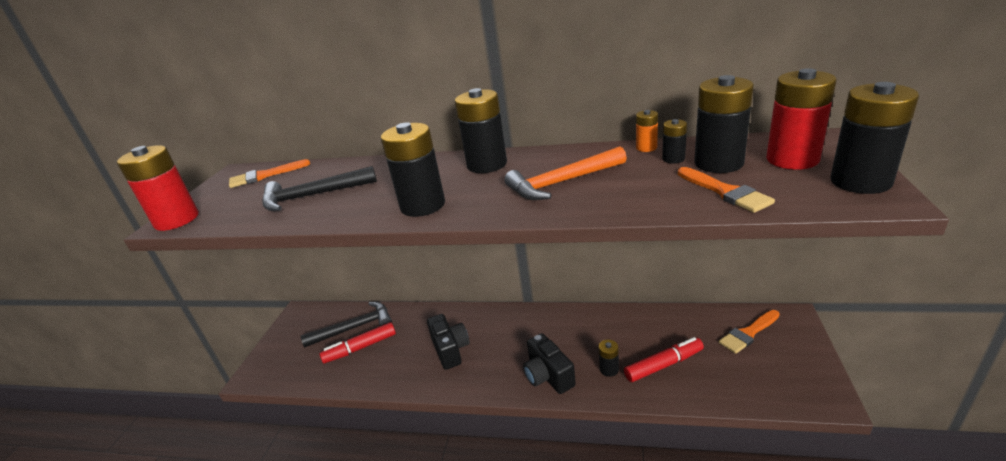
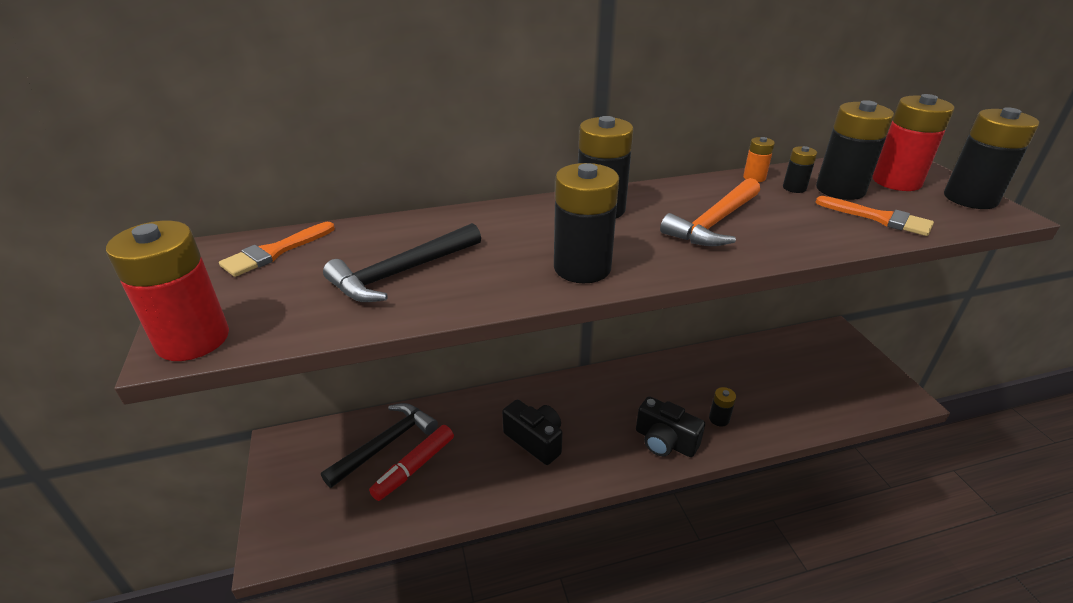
camera: 30 degrees left, 5 degrees up
red marker [624,337,704,382] -> none
orange brush [719,310,780,354] -> none

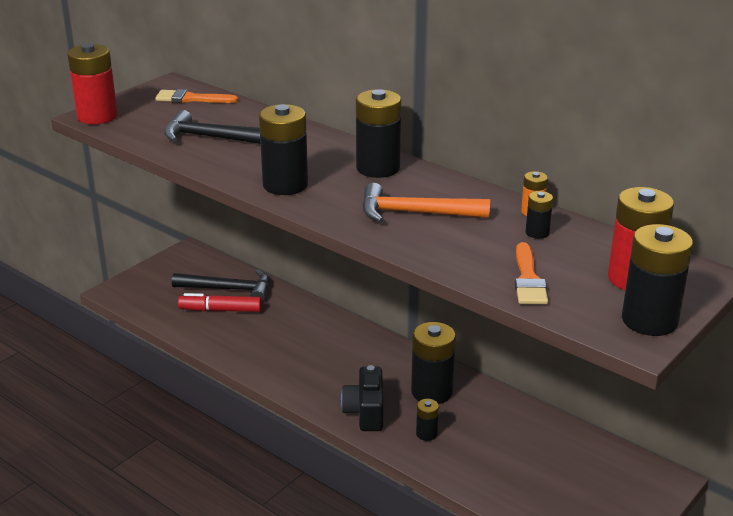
camera: 55 degrees right, 5 degrees down
black camera [502,399,563,465] -> none
black battery [816,100,894,200] -> black battery moved to [411,322,456,404]

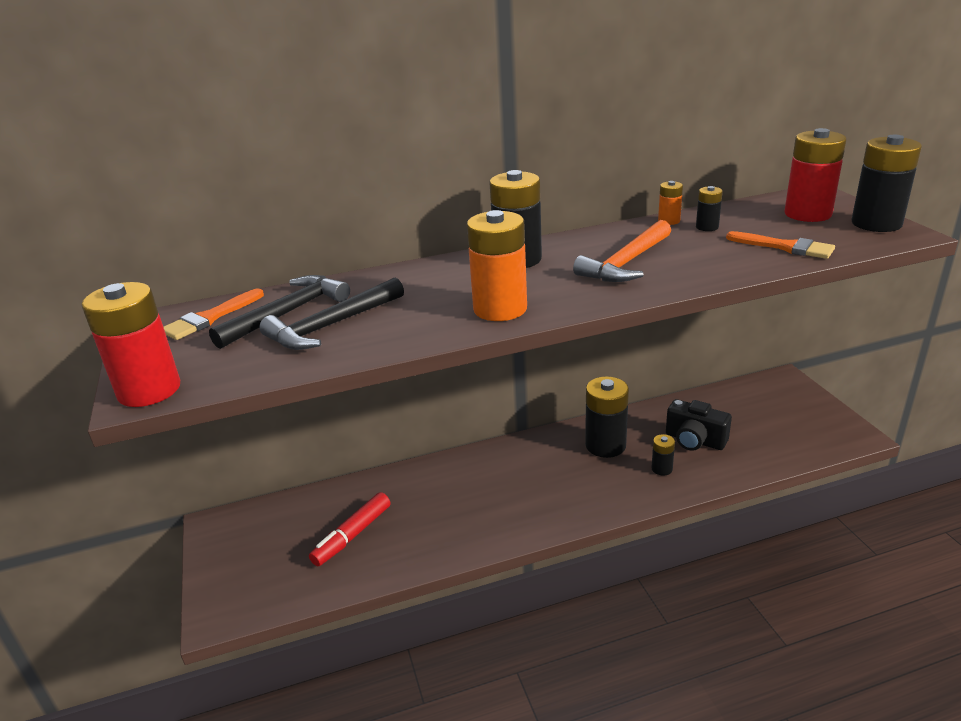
camera: 55 degrees left, 0 degrees up
black hammer [172,270,269,301] -> black hammer moved to [209,275,350,349]
black battery [259,104,308,195] -> orange battery [467,210,527,321]
black camera [341,365,383,431] -> black camera moved to [666,399,732,451]

